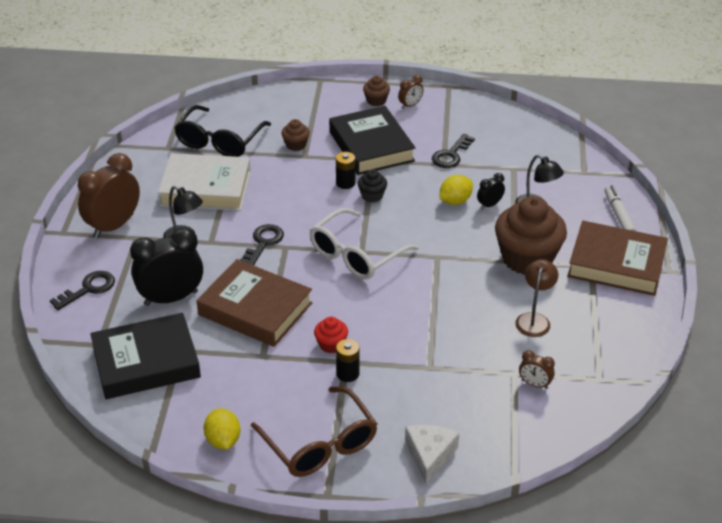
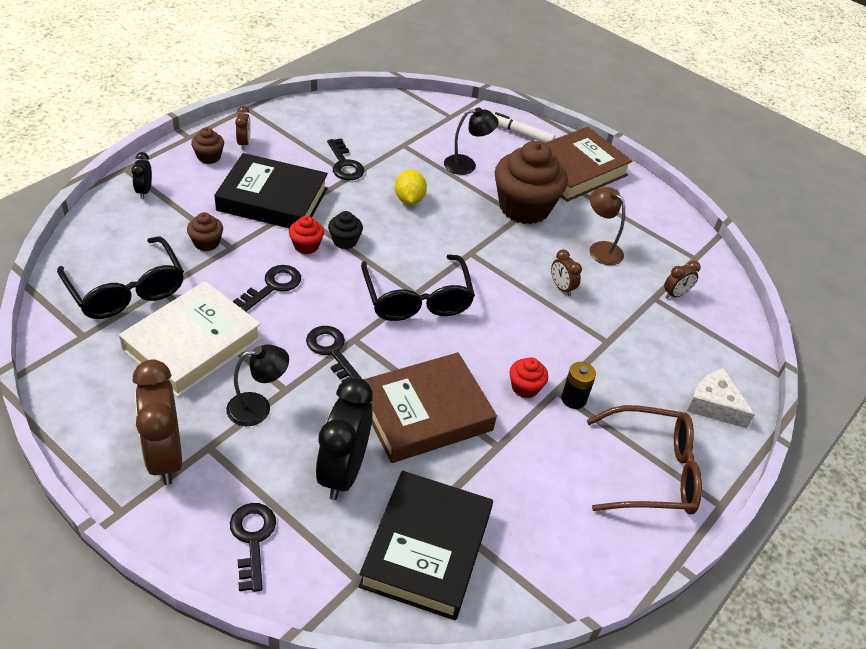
camera: 60 degrees left, 5 degrees up
yellow lemon [204,408,240,449] -> none
white glasses [310,208,419,279] -> black glasses [361,255,475,321]
black battery [336,152,355,189] -> red cupcake [289,216,324,254]
black clock [477,173,505,209] -> black clock moved to [131,152,152,199]
none -> black key [233,265,301,312]
none -> brown clock [551,249,582,296]

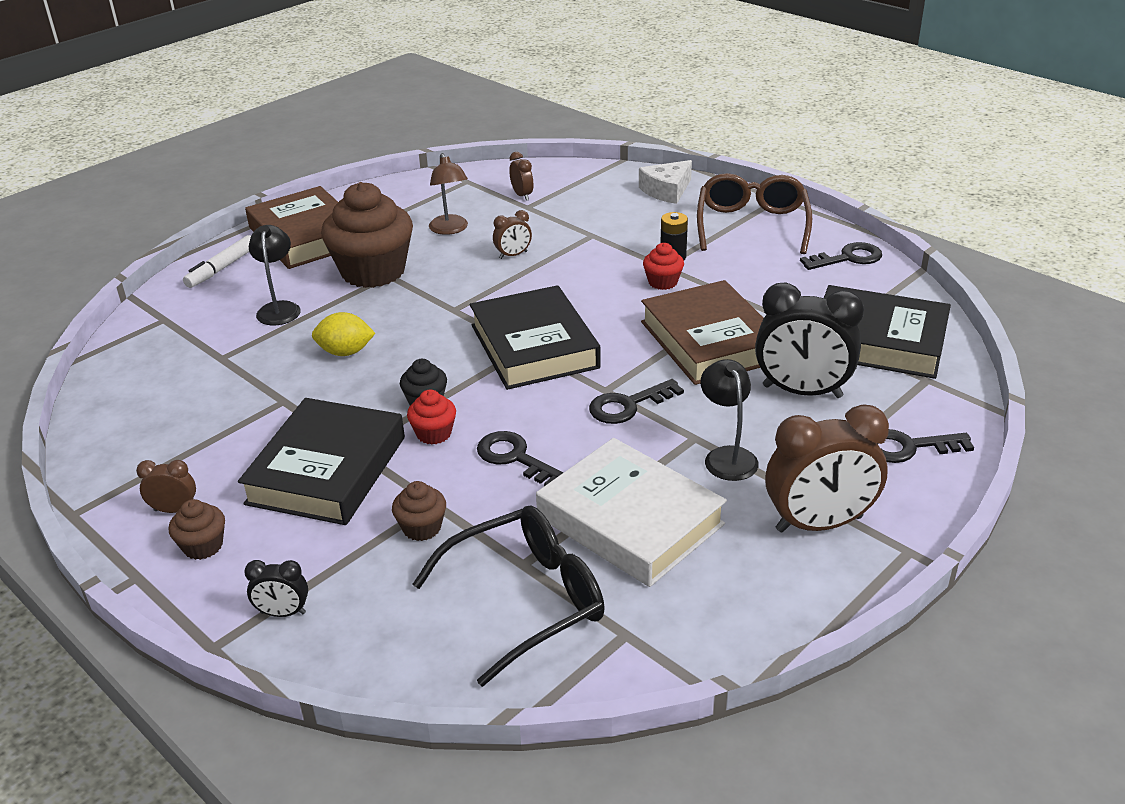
camera: 80 degrees left, 10 degrees down
black key [327,138,364,180] -> black key moved to [800,242,882,270]
black glasses [361,255,475,321] -> black book [470,285,601,390]
brown lamp [589,187,625,265] -> brown lamp turned 75 degrees counterclockwise [429,153,468,235]

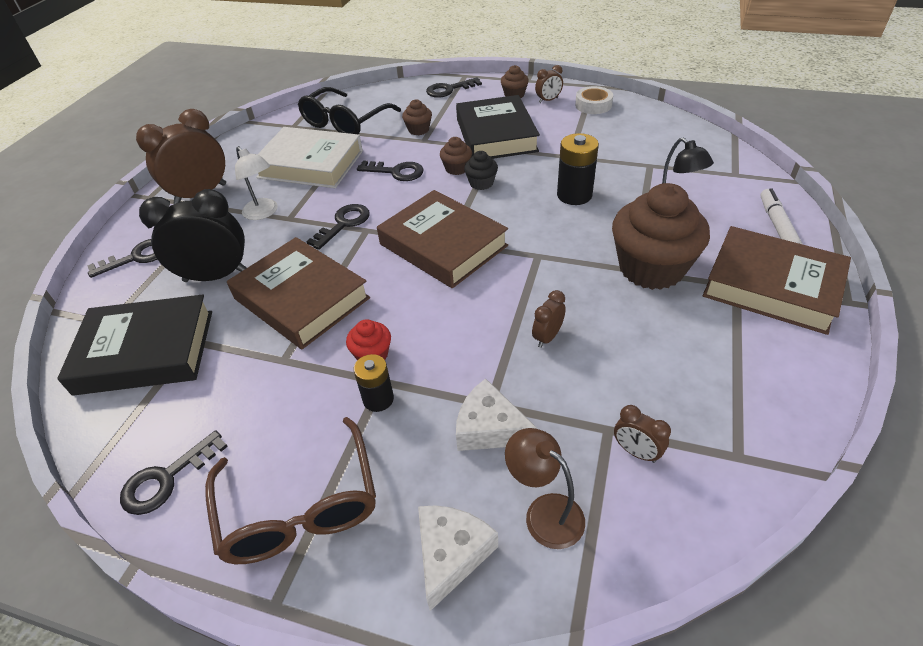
camera: 155 degrees right, 10 degrees up
black clock [244,560,308,617] -> black key [426,78,482,98]
yellow lemon [312,312,375,356] -> black battery [557,133,599,205]
red cupcake [407,390,456,445] -> brown cupcake [440,137,472,175]
brown lamp [429,153,468,235] -> brown lamp moved to [505,428,585,549]
black book [470,285,601,390] -> brown book [377,190,508,288]
black lamp [700,359,759,481] -> white lamp [235,146,278,220]
none -> white cheese [456,379,538,451]
none -> white tape [575,86,613,114]

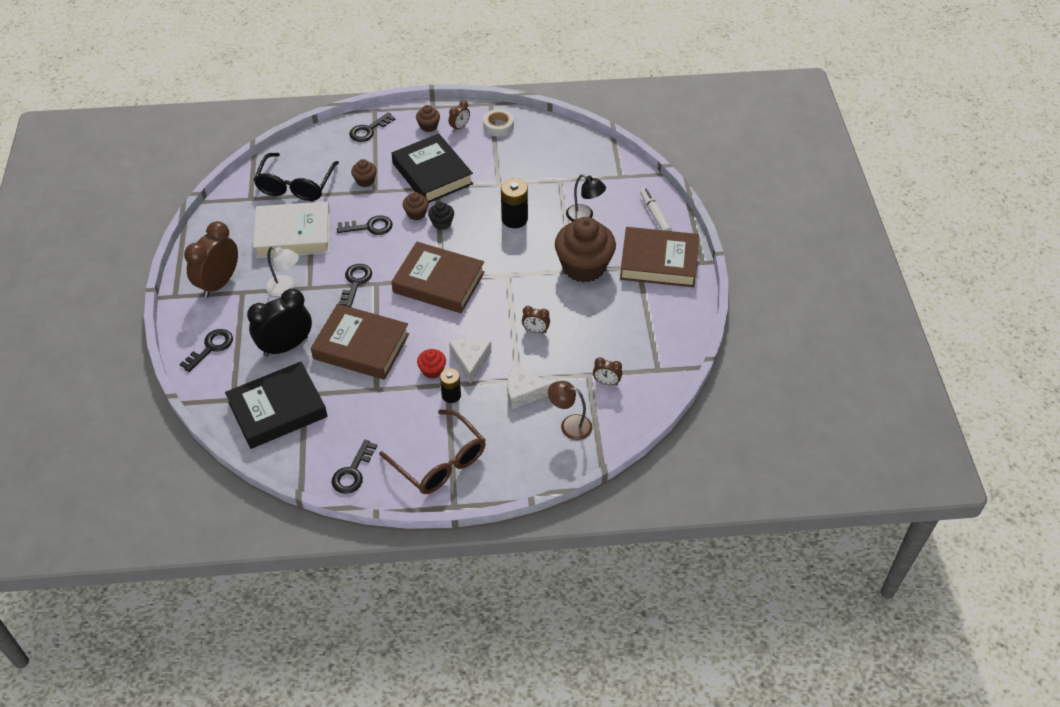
camera: 25 degrees left, 5 degrees up
white cheese [418,505,498,611] -> white cheese moved to [449,338,491,384]
brown clock [532,290,566,348] -> brown clock turned 90 degrees counterclockwise [522,306,550,333]

